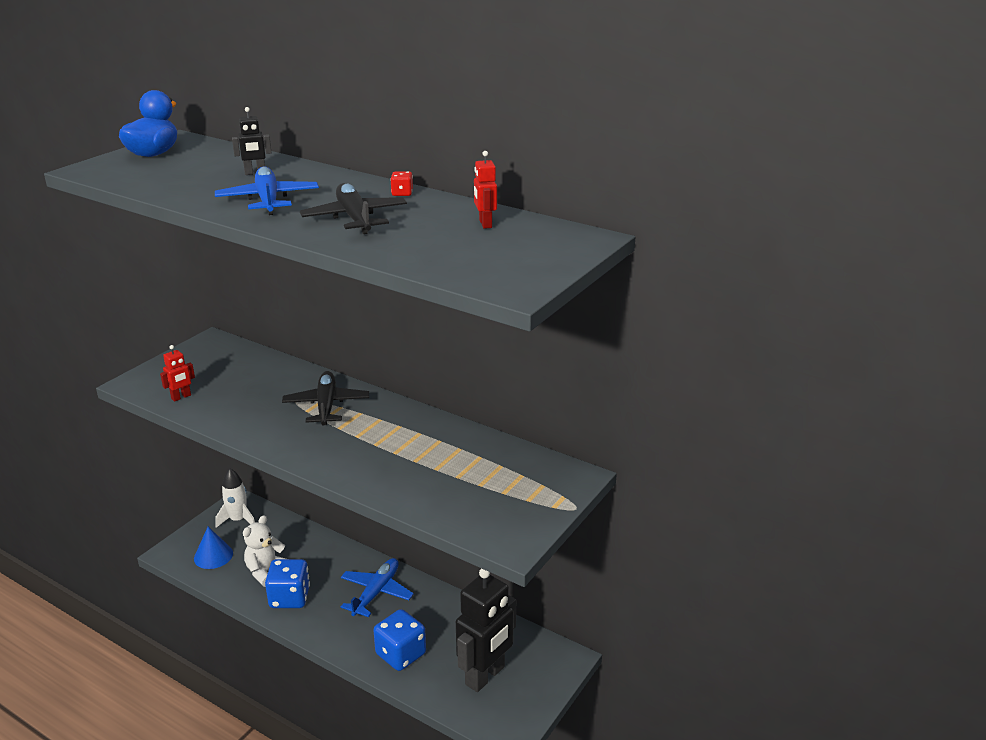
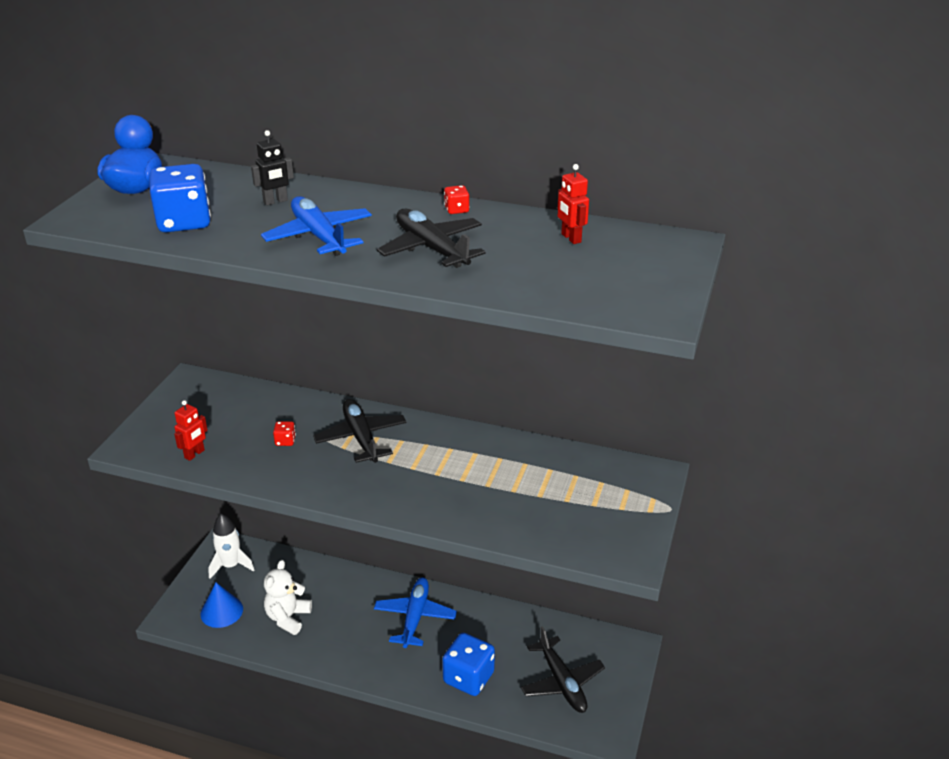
camera: 15 degrees left, 5 degrees up
blue dice [265,559,310,608] -> blue dice moved to [149,164,211,232]
black robot [456,568,516,692] -> black plane [521,626,605,713]
none -> red dice [273,421,296,446]

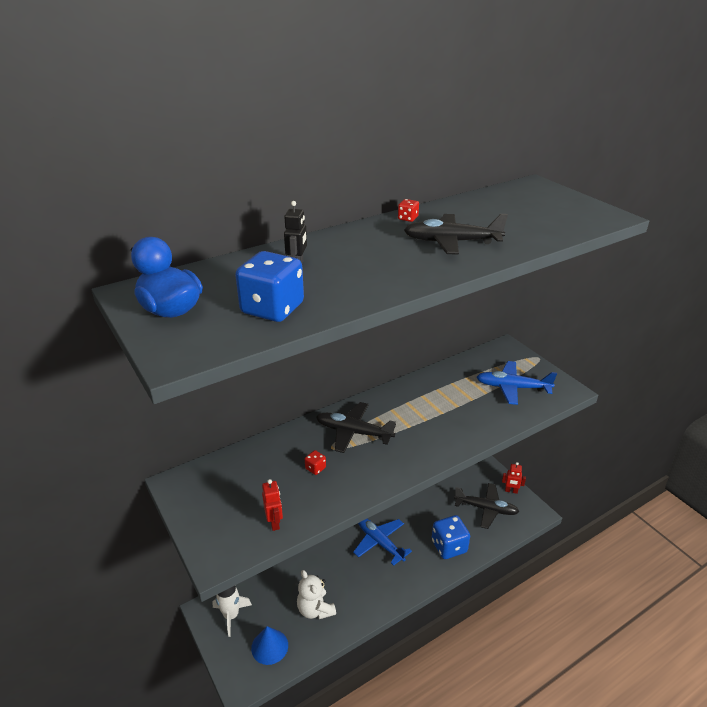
camera: 50 degrees left, 0 degrees up
blue plane [261,196,372,256] -> blue plane moved to [477,361,557,405]
red robot [557,164,589,244] -> red robot moved to [502,462,526,494]

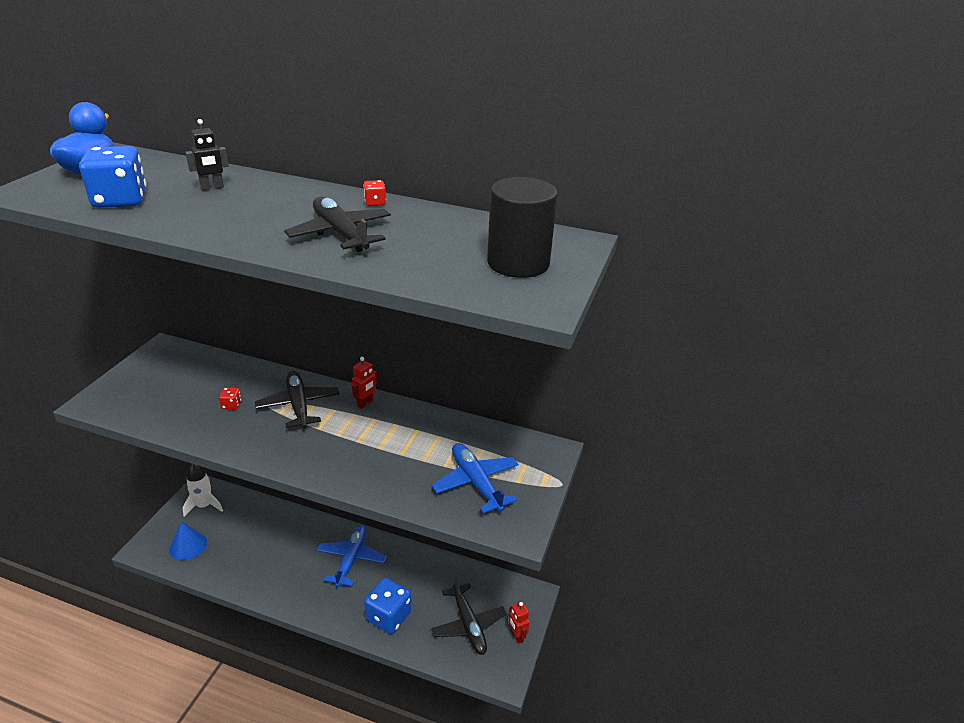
camera: 50 degrees right, 0 degrees up
red robot [262,479,283,531] -> red robot moved to [352,357,377,409]
white teddy bear [297,570,336,619] -> none
none -> black cylinder [487,177,558,278]

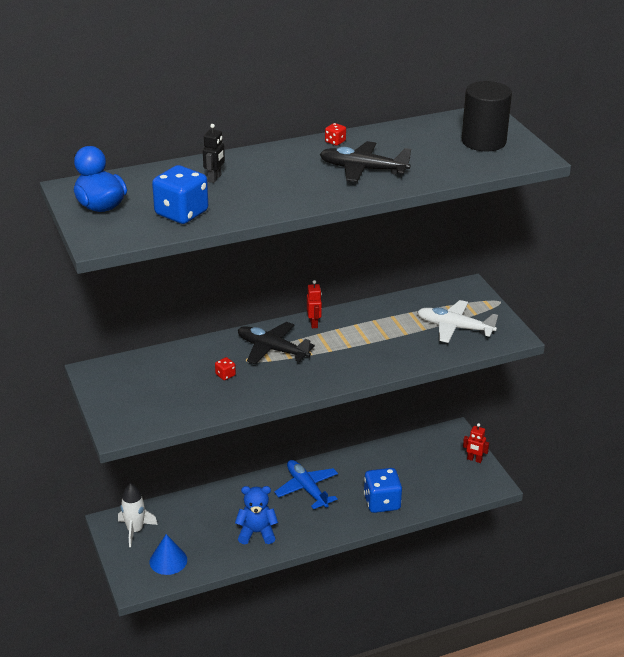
camera: 40 degrees left, 0 degrees up
blue plane [432,443,518,514] -> white plane [417,300,498,343]
black plane [432,575,507,655] -> none
none -> blue teddy bear [235,486,278,544]

